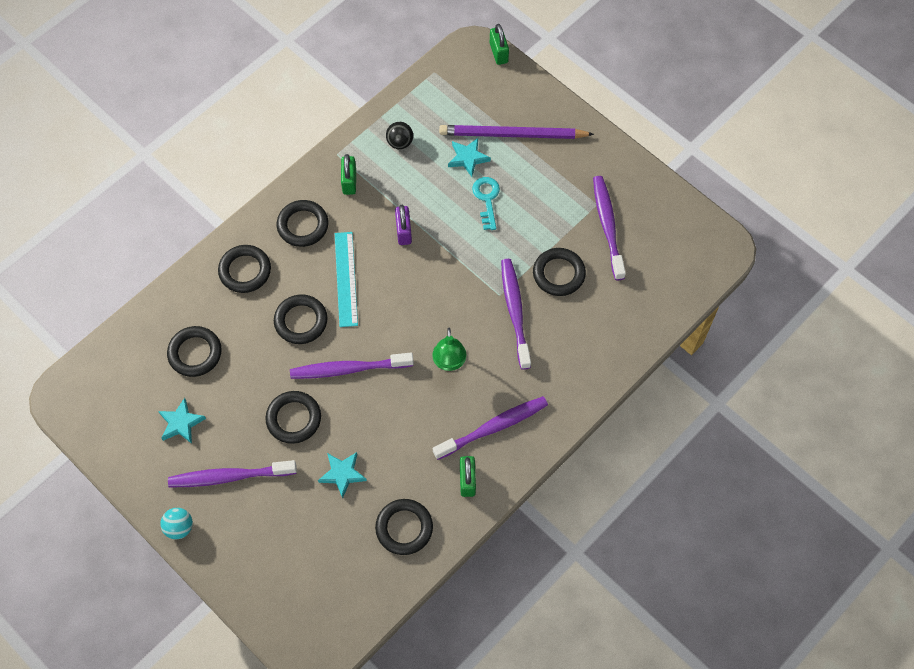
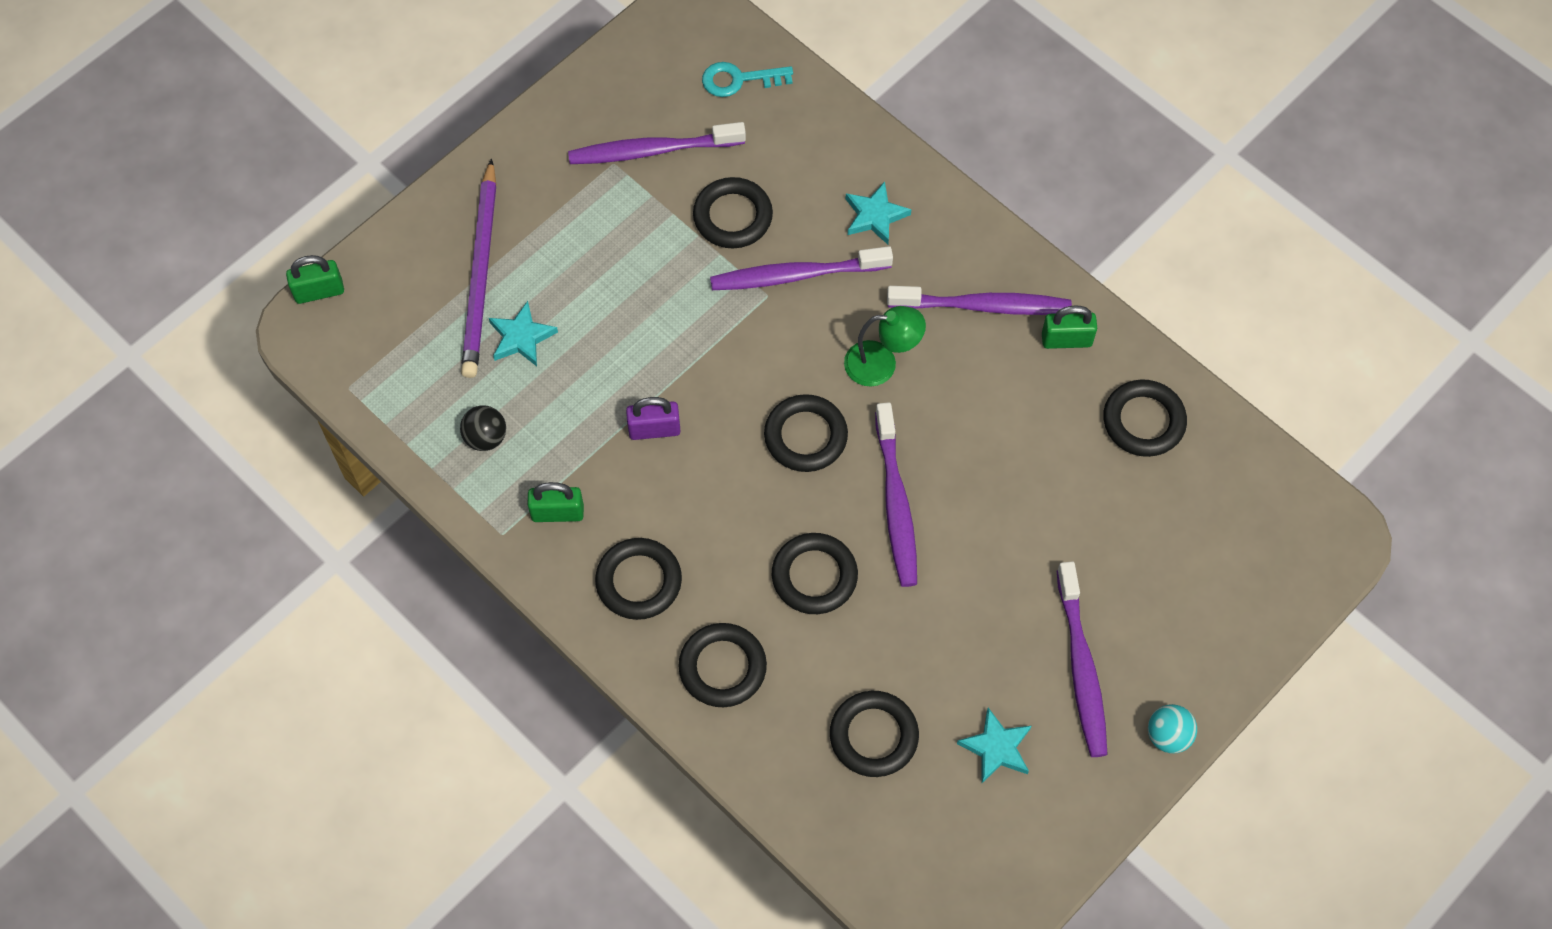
camera: 90 degrees left, 0 degrees up
black ring [265,391,321,444] -> black ring moved to [764,394,848,472]
turquoise star [318,452,367,498] -> turquoise star moved to [845,181,911,245]
turquoise ruler [335,232,358,327] -> none
purple toothbrush [433,396,548,460] -> purple toothbrush turned 120 degrees clockwise [887,286,1072,315]
turquoise key [472,177,500,230] -> turquoise key moved to [702,62,793,97]

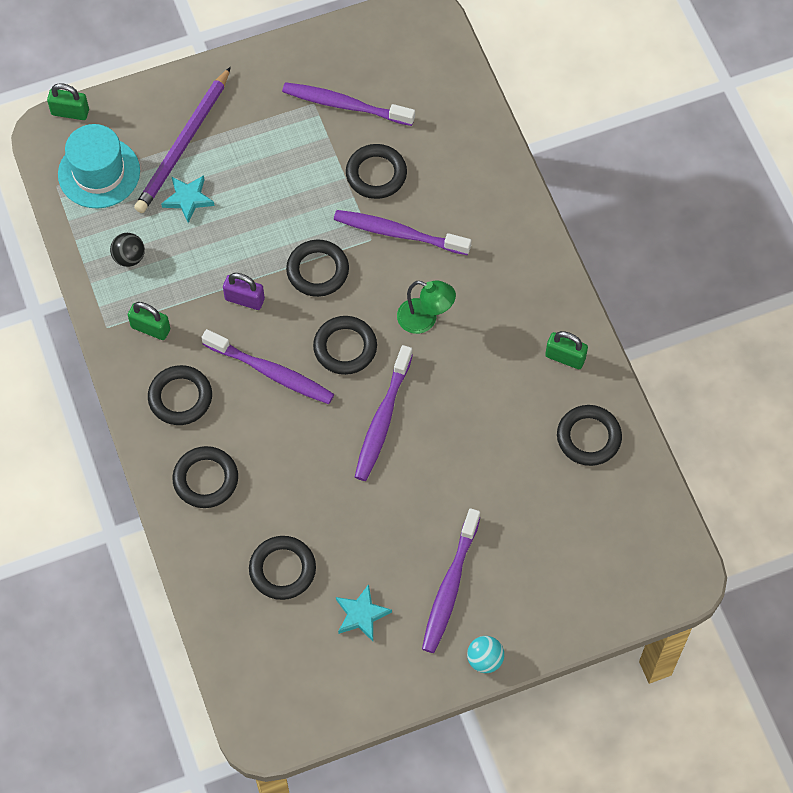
camera: 25 degrees right, 0 degrees up
turquoise key [702,62,793,97] -> none
black ring [772,533,858,614] -> black ring moved to [286,240,349,297]
turquoise star [845,181,911,245] -> none
purple toothbrush [887,286,1072,315] -> purple toothbrush moved to [201,329,334,404]
none -> turquoise hat [58,124,140,209]

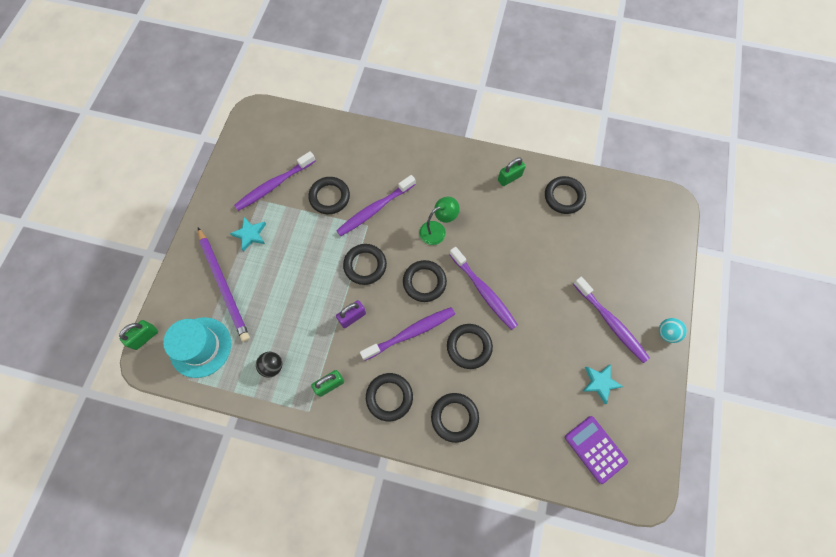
camera: 55 degrees left, 5 degrees up
turquoise star [161,175,215,223] -> turquoise star moved to [230,217,266,252]
black ring [249,536,316,600] -> black ring moved to [447,324,493,369]
none -> purple calculator [565,416,628,484]

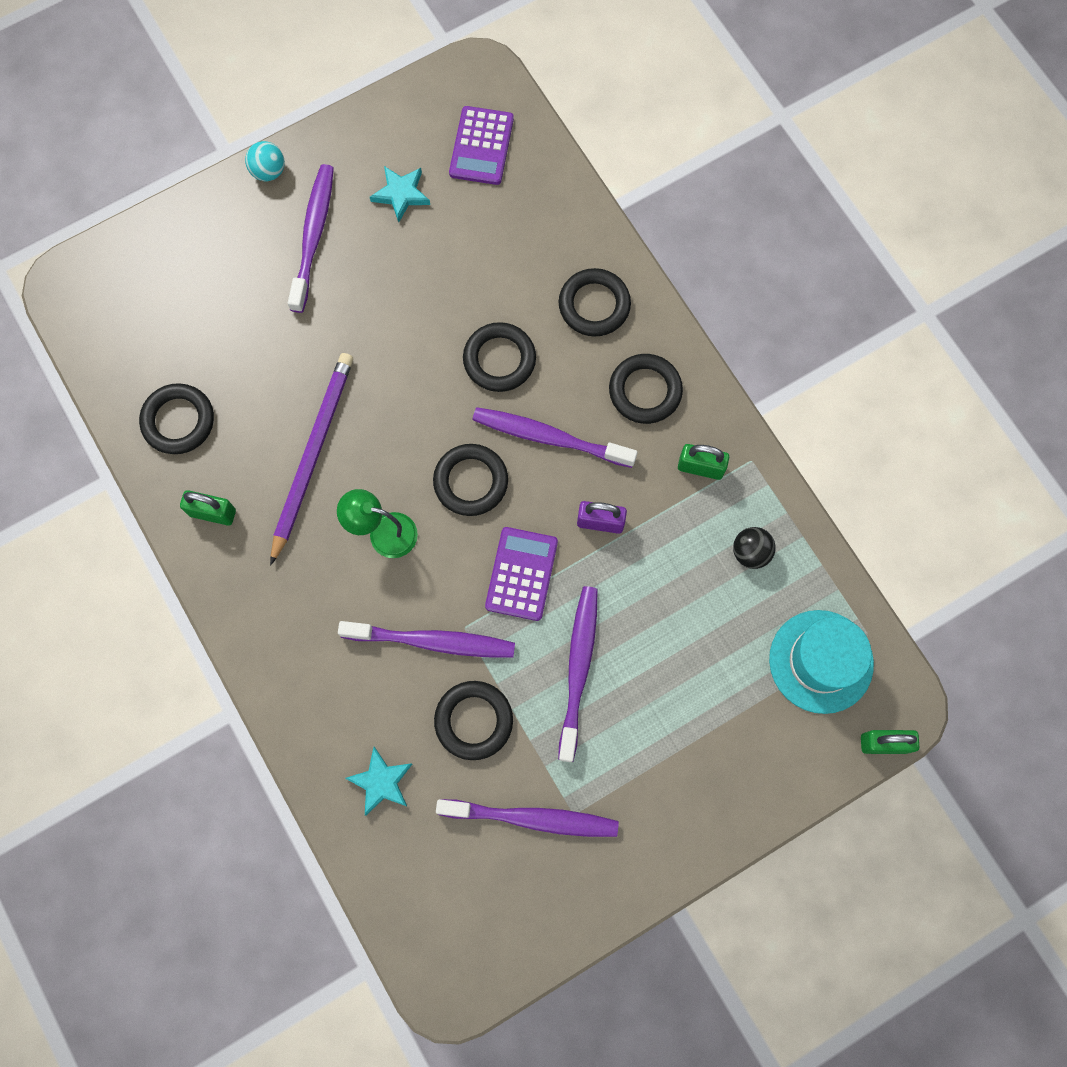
camera: 135 degrees left, 5 degrees up
purple pencil [198,228,250,342] -> purple pencil moved to [270,353,353,565]
turquoise star [230,217,266,252] -> turquoise star moved to [345,747,412,816]
black ring [343,244,387,285] -> purple calculator [485,527,558,621]
purple toothbrush [449,247,518,330] -> purple toothbrush moved to [558,586,597,762]

